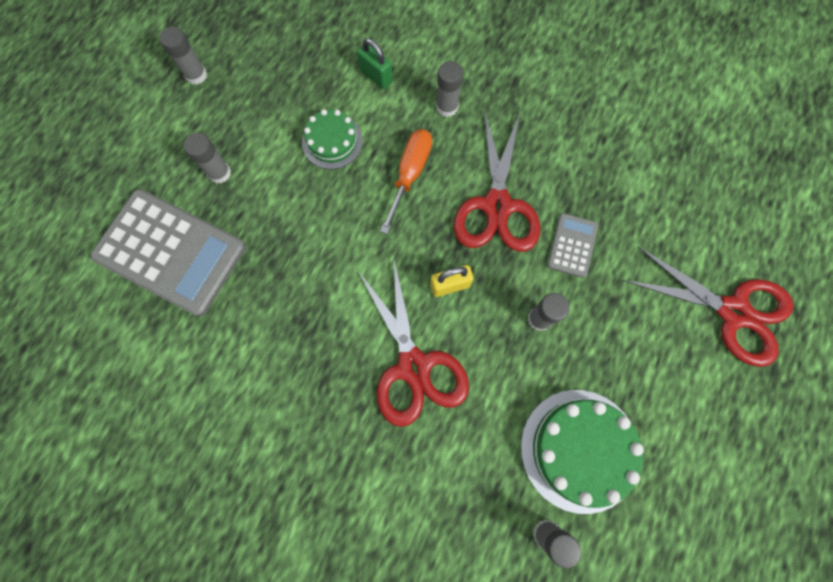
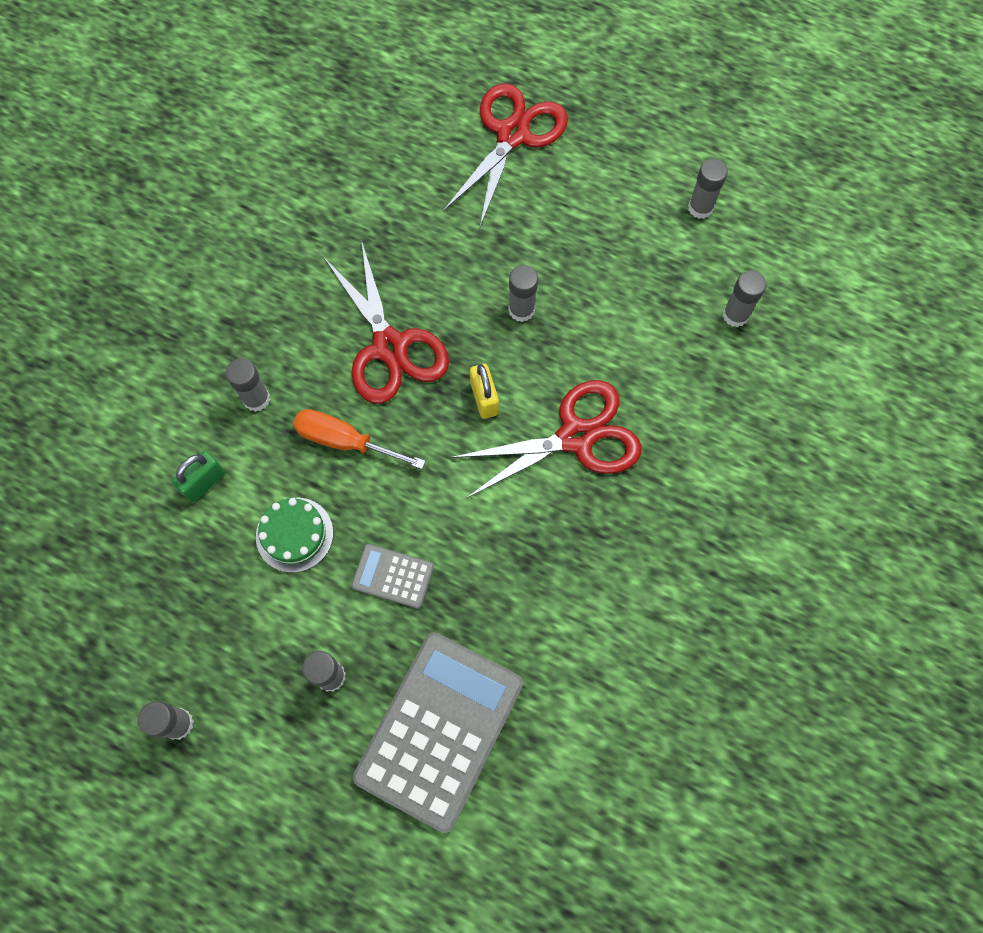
camera: 90 degrees left, 5 degrees down
red scissors [454,110,540,252] -> red scissors turned 60 degrees clockwise [324,243,449,404]
green cake [521,390,644,514] -> none
grey calculator [547,213,598,278] -> grey calculator moved to [351,544,434,608]
none -> grey glue stick [688,159,728,219]

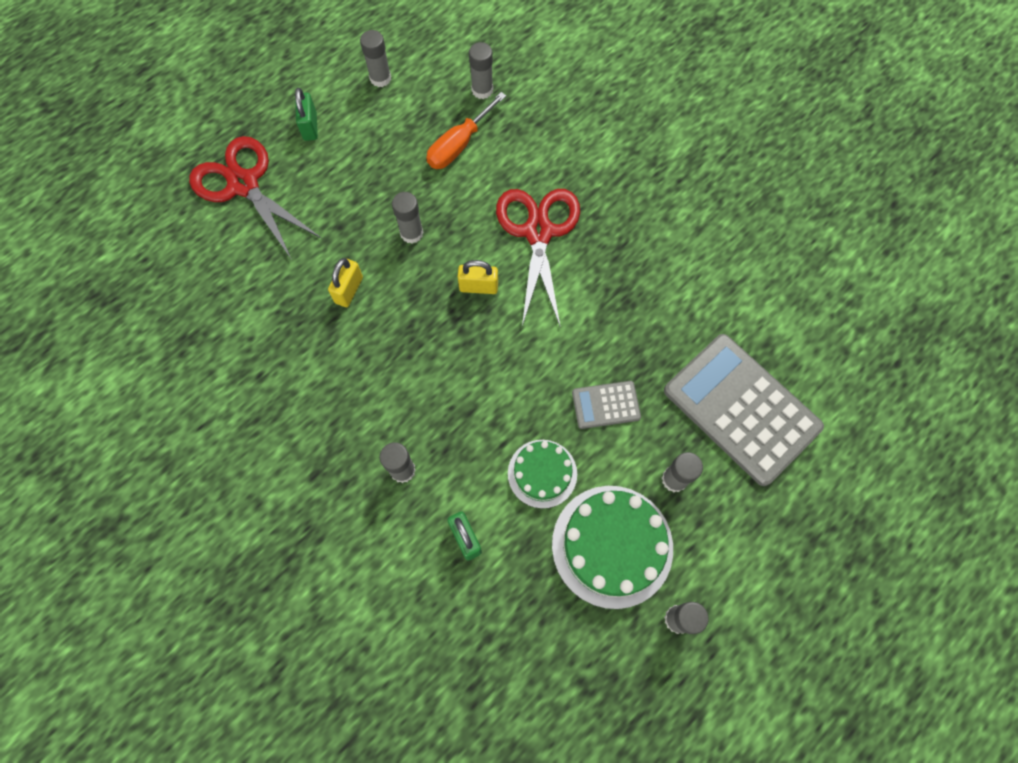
camera: 70 degrees left, 0 degrees up
orange screwdriver [293,409,426,469] -> orange screwdriver moved to [426,92,506,169]
red scissors [324,243,449,404] -> none
grey calculator [351,544,434,608] -> grey calculator turned 45 degrees clockwise [572,381,641,429]
none -> green padlock [295,88,318,141]
none -> yellow padlock [328,258,363,307]
none -> green cake [552,486,673,609]

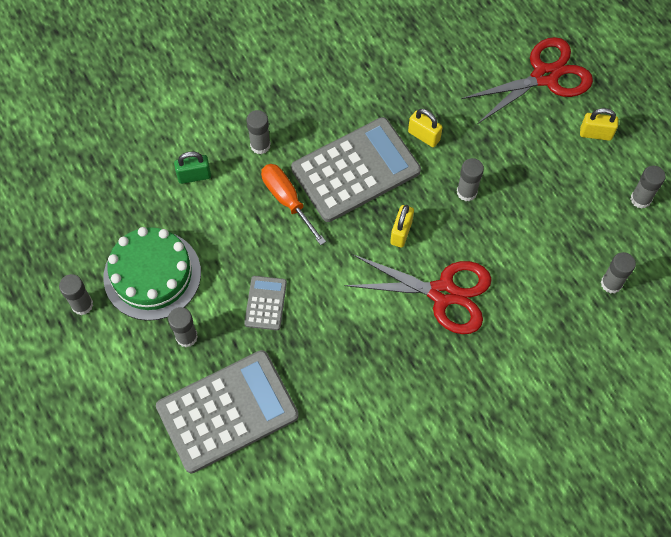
camera: 105 degrees right, 5 degrees down
green padlock [295,88,318,141] -> yellow padlock [580,108,618,141]
orange screwdriver [426,92,506,169] -> orange screwdriver moved to [261,164,326,245]
green cake [508,440,577,509] -> none
none -> grey calculator [291,117,421,222]

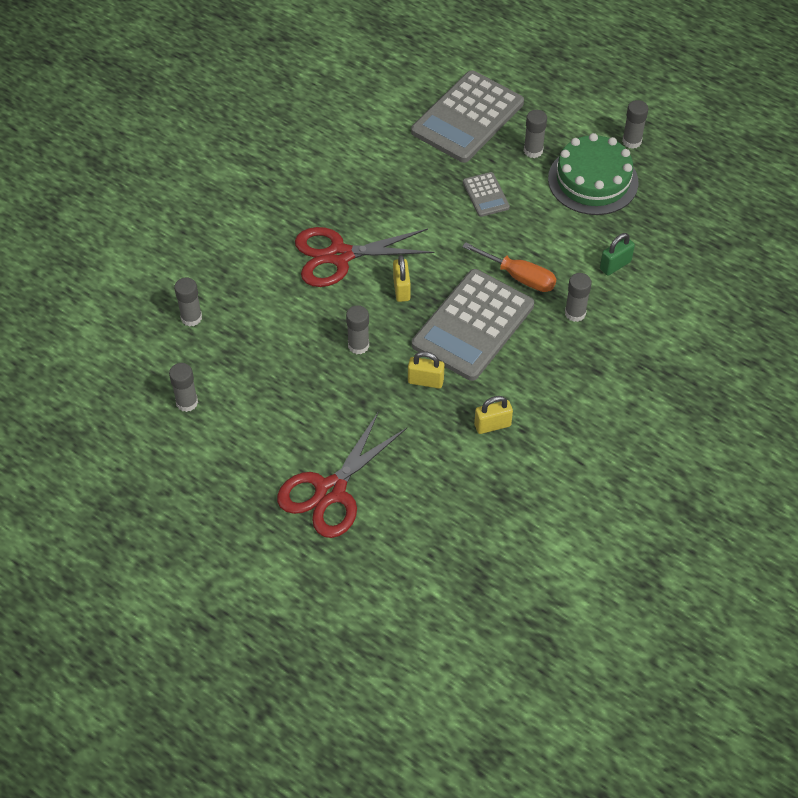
camera: 155 degrees right, 10 degrees down
yellow padlock [580,108,618,141] -> yellow padlock moved to [474,396,513,434]

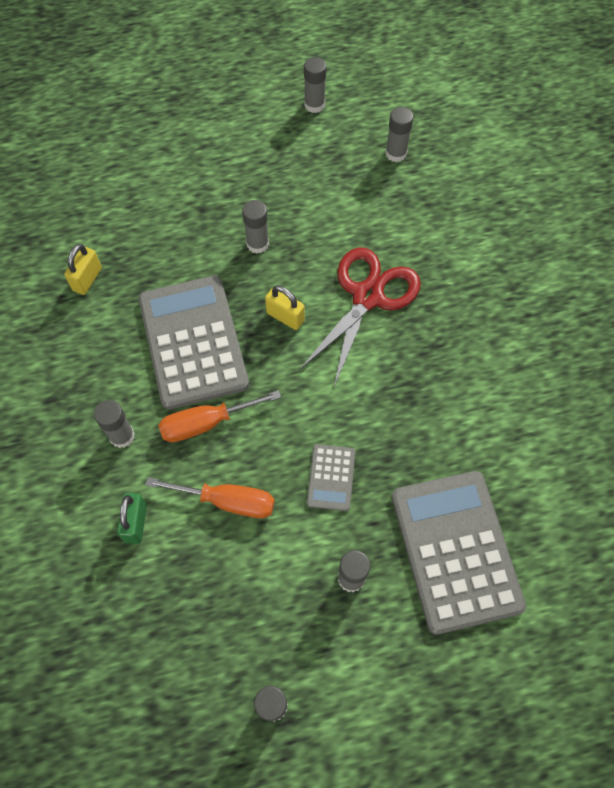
camera: 130 degrees right, 10 degrees up
red scissors [277,411,407,538] -> none
yellow padlock [408,351,445,389] -> none
grey calculator [463,172,510,217] -> grey calculator turned 105 degrees counterclockwise [307,444,355,511]
green cake [548,133,638,215] -> none
none -> orange screwdriver [146,477,275,518]

